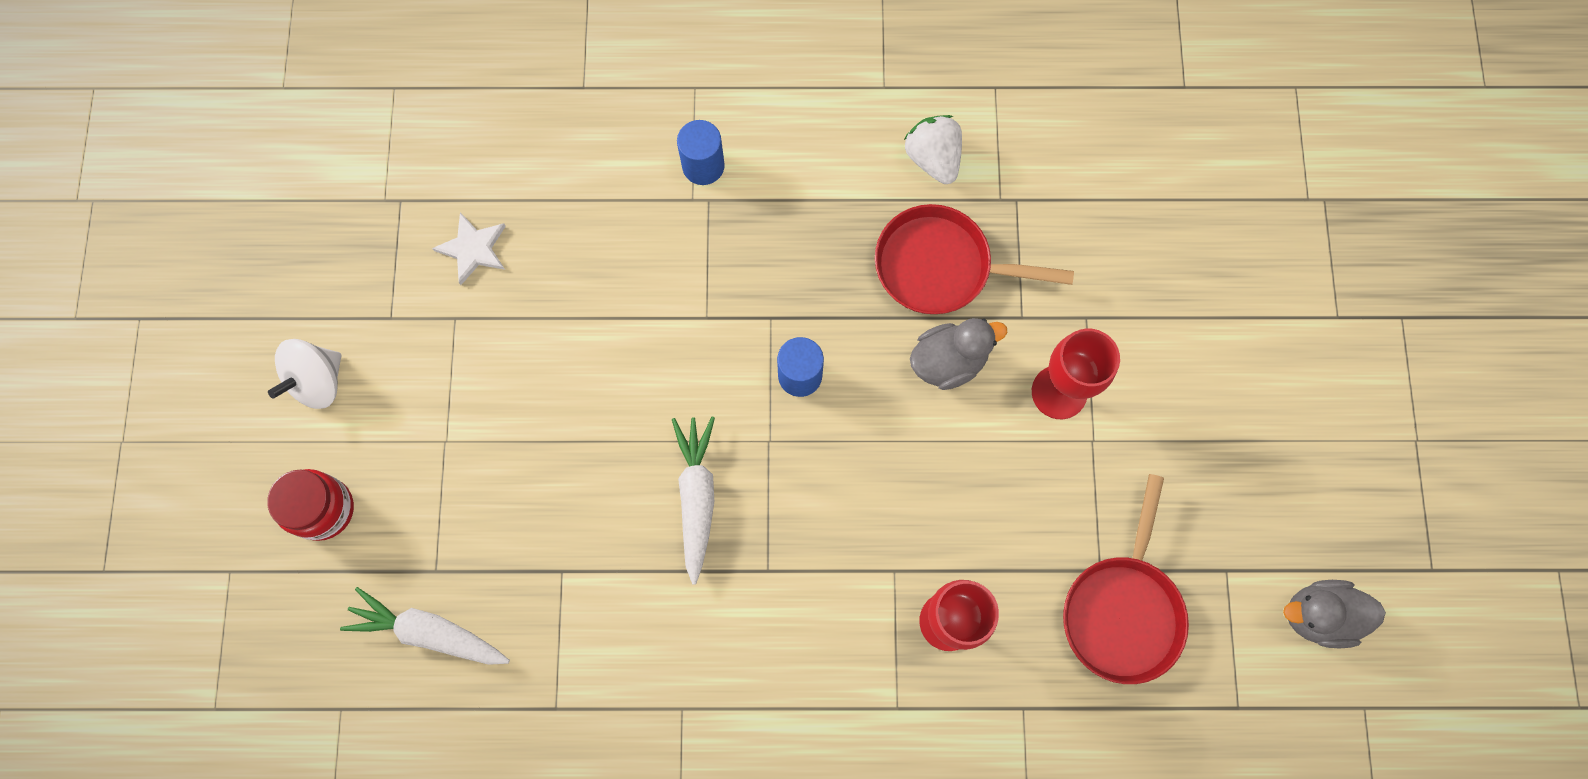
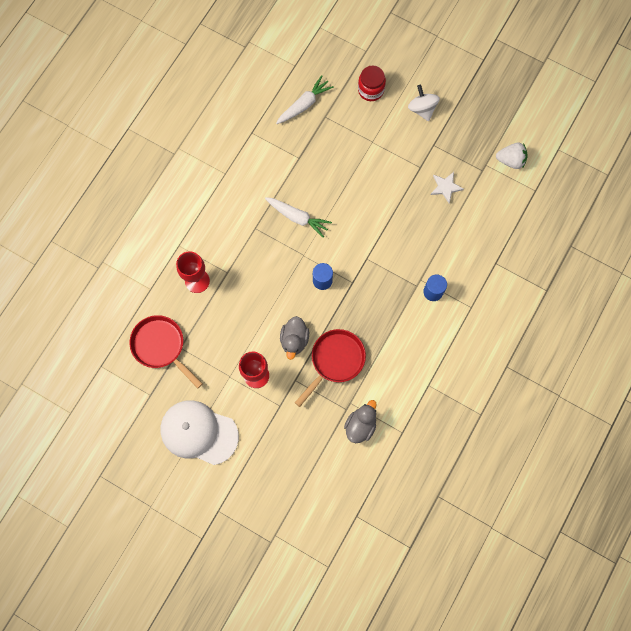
camera: 120 degrees right, 0 degrees up
white strawberry [904,115,962,184] -> white strawberry moved to [496,143,528,169]
grey duck [1283,580,1386,648] -> grey duck moved to [344,400,377,443]
none -> white cap [161,400,239,465]

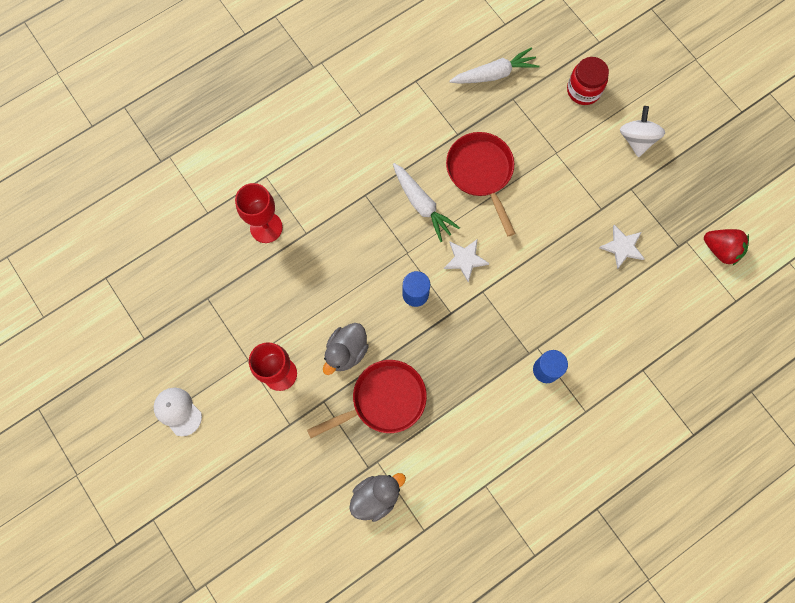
camera: 25 degrees right, 0 degrees up
red pan [129,315,202,388] -> red pan moved to [446,132,515,236]
white cap [161,400,239,465] -> white cap [154,388,202,436], size x0.50
white strawberry [496,143,528,169] -> red strawberry [704,229,749,266]
none -> white star [444,239,490,282]

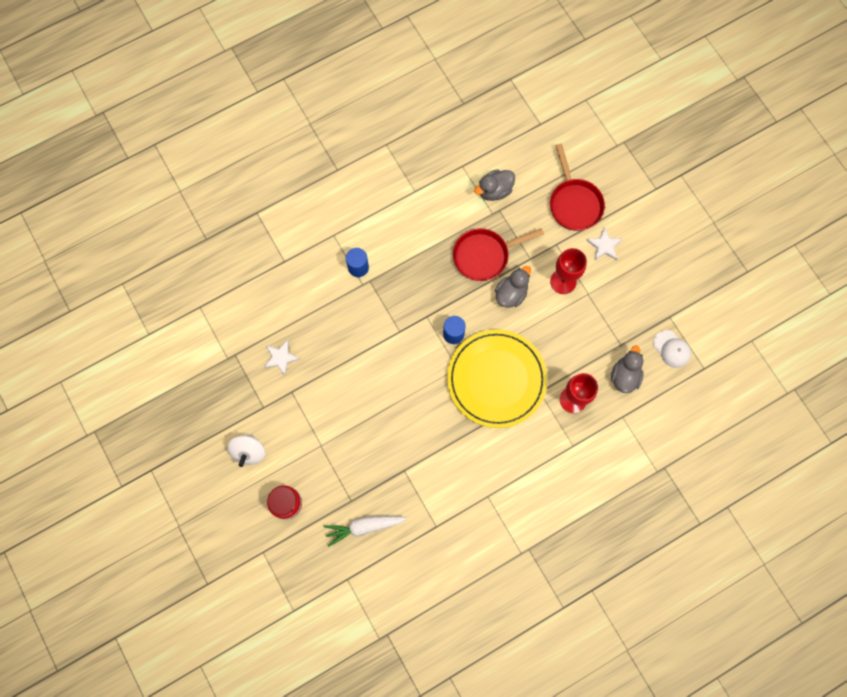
camera: 175 degrees left, 0 degrees up
white cap [154,388,202,436] -> white cap moved to [653,330,691,368]
white carrot [393,163,460,242] -> none
white star [444,239,490,282] -> white star moved to [586,227,623,260]
red pan [446,132,515,236] -> red pan moved to [550,144,605,231]
red strawberry [704,229,749,266] -> none
none -> yellow plate [447,330,548,428]
none -> grey duck [611,346,643,393]

